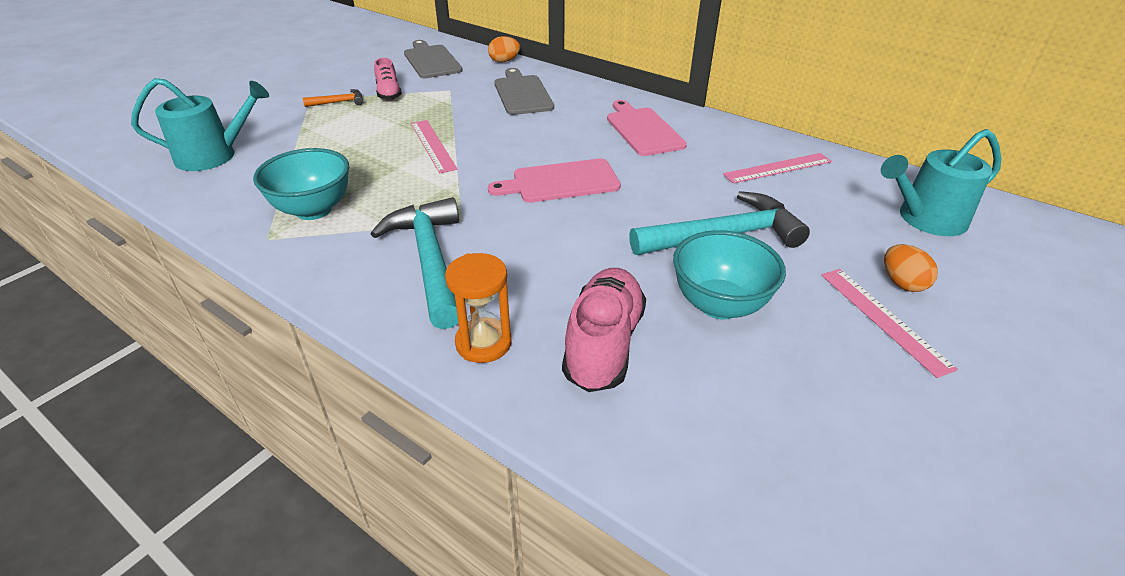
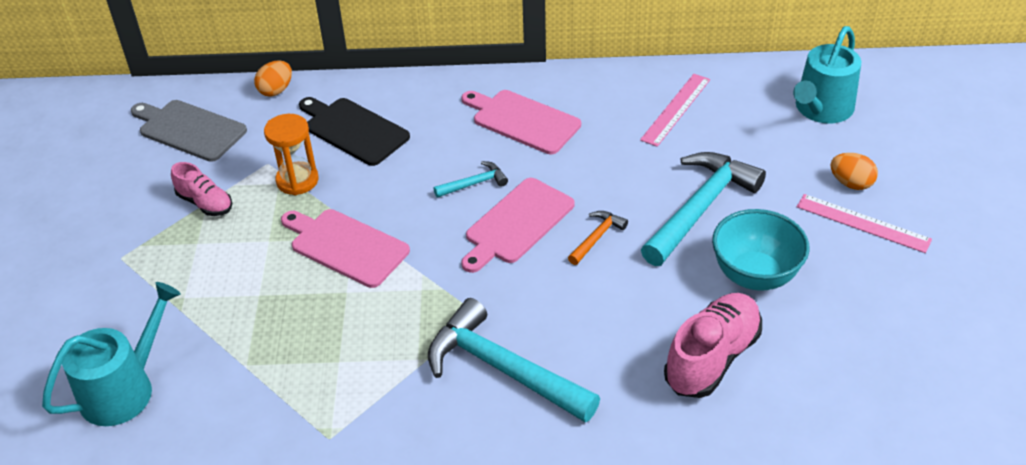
camera: 35 degrees left, 5 degrees up
turquoise bowl [253,148,349,220] -> none
orange hammer [303,89,364,107] -> orange hammer moved to [568,211,628,265]
pink ruler [411,120,458,173] -> pink cutting board [281,209,410,288]
orange hourglass [445,253,512,363] -> orange hourglass moved to [264,114,319,195]
grey cutting board [494,68,554,115] -> black cutting board [299,97,410,166]
pink shoe [562,268,646,392] -> pink shoe turned 60 degrees clockwise [664,293,762,398]
none -> turquoise hammer [433,161,508,198]

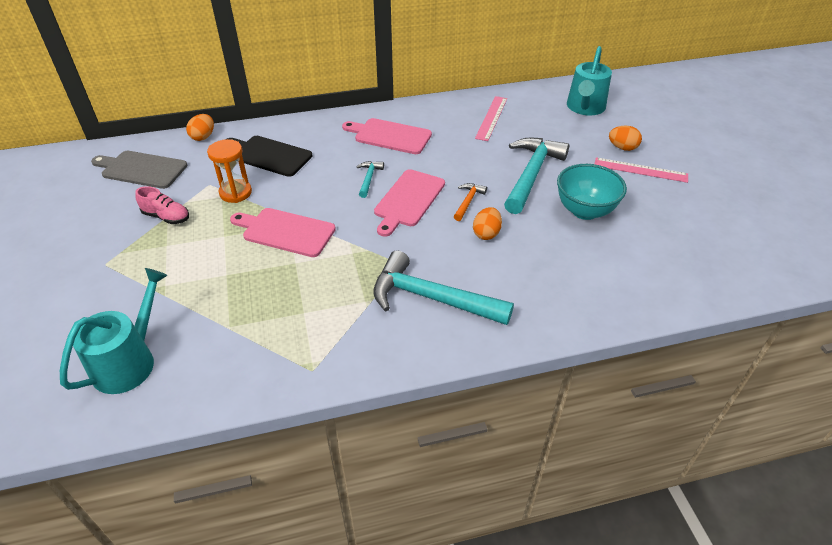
camera: 15 degrees left, 0 degrees up
turquoise hammer [433,161,508,198] -> turquoise hammer turned 45 degrees counterclockwise [356,161,384,198]
pink shoe [664,293,762,398] -> none
none -> orange egg [473,207,502,240]

